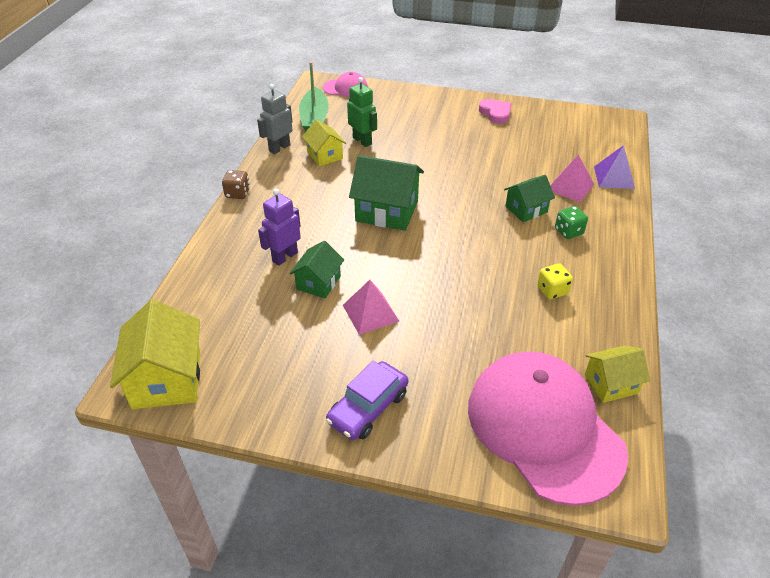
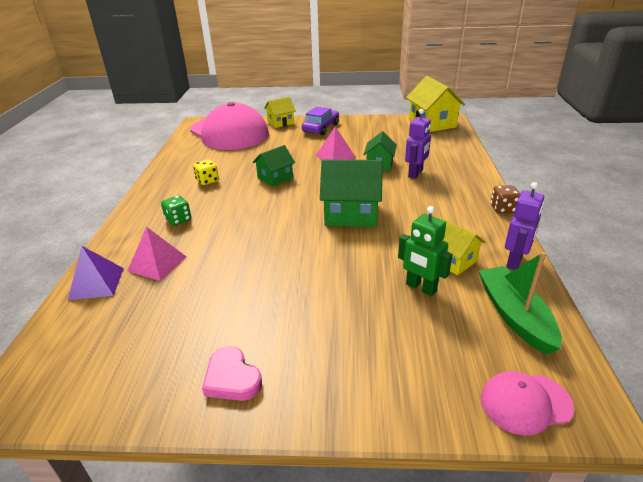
camera: 170 degrees right, 10 degrees down
grey robot [257,84,293,154] -> purple robot [505,182,544,270]
green house [504,175,555,222] -> green house moved to [253,145,295,186]
yellow house [585,345,650,403] -> yellow house moved to [264,97,296,128]

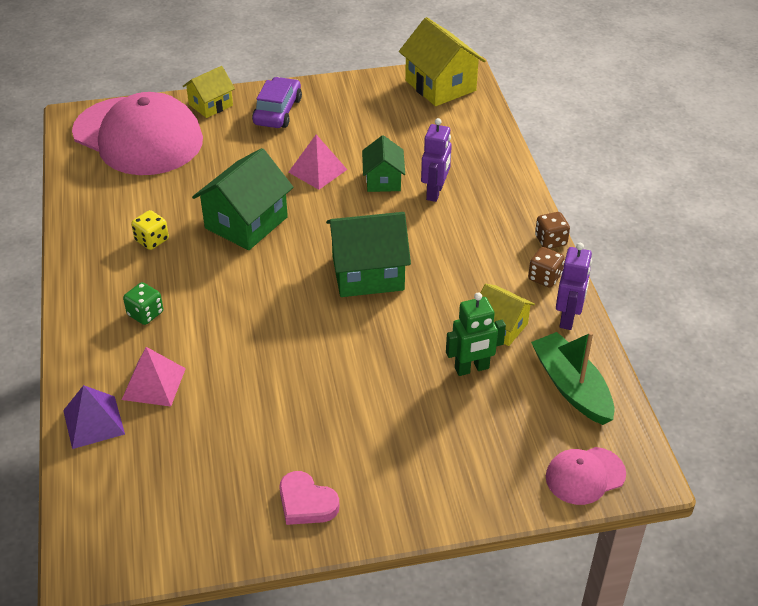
camera: 15 degrees left, 10 degrees up
green house [253,145,295,186] -> green house [192,148,294,250], size x1.67
green robot [398,206,453,296] -> green robot turned 45 degrees counterclockwise [446,293,506,376]
none -> brown dice [528,247,565,288]

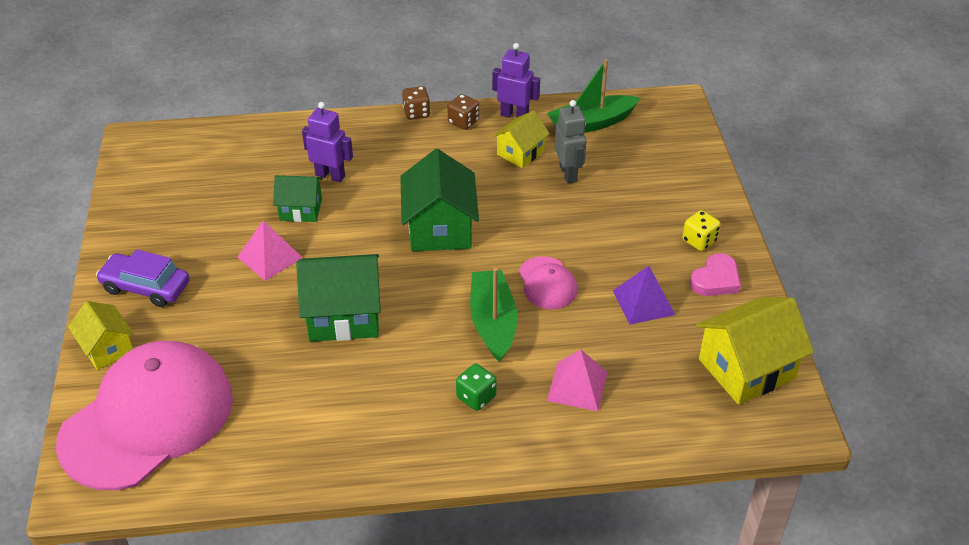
camera: 85 degrees left, 0 degrees up
purple pyramid [63,385,125,449] -> purple pyramid moved to [613,266,675,325]
yellow dice [131,210,169,250] -> yellow dice moved to [682,210,721,251]
green house [192,148,294,250] -> green house turned 45 degrees counterclockwise [296,254,381,342]
yellow house [399,17,486,106] -> yellow house moved to [696,297,814,405]
green robot [446,293,506,376] -> grey robot [555,100,586,184]
pink cap [546,447,626,505] -> pink cap moved to [519,256,578,309]
none -> green boat [470,268,517,362]

